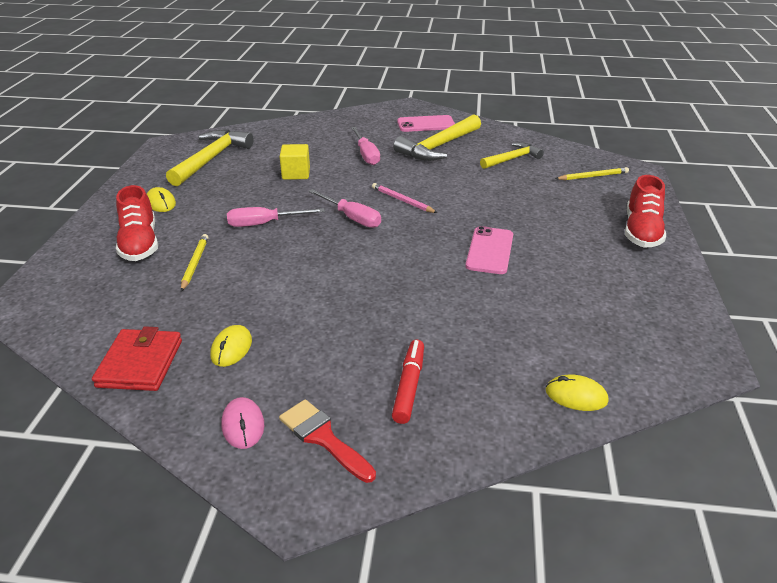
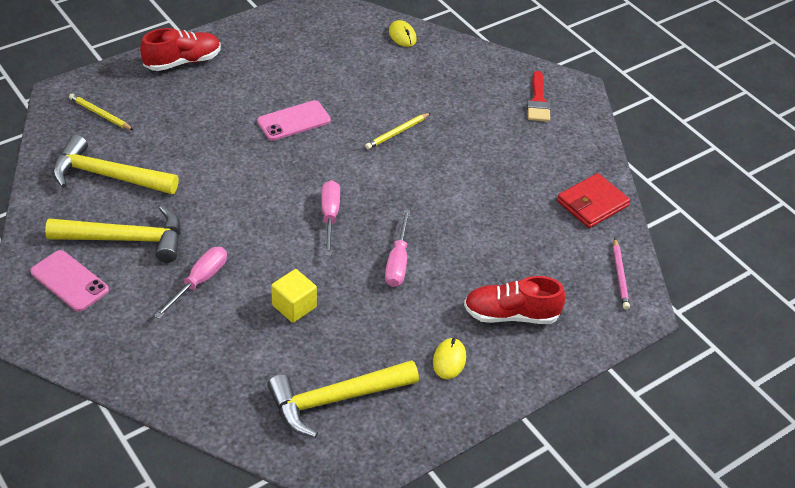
camera: 135 degrees left, 10 degrees up
red shoe [116,185,158,261] -> red shoe turned 120 degrees counterclockwise [464,276,566,324]
yellow pencil [181,234,209,292] -> yellow pencil moved to [365,113,430,149]
yellow mouse [210,325,252,367] -> none
pink mouse [222,397,264,449] -> none
pink screwdriver [227,207,325,227] -> pink screwdriver turned 60 degrees clockwise [385,210,410,287]
pink pencil [372,183,437,213] -> pink pencil moved to [613,238,630,310]
red marker [392,340,424,424] -> none
yellow hammer [480,142,544,169] -> yellow hammer [52,135,179,194], size x1.61

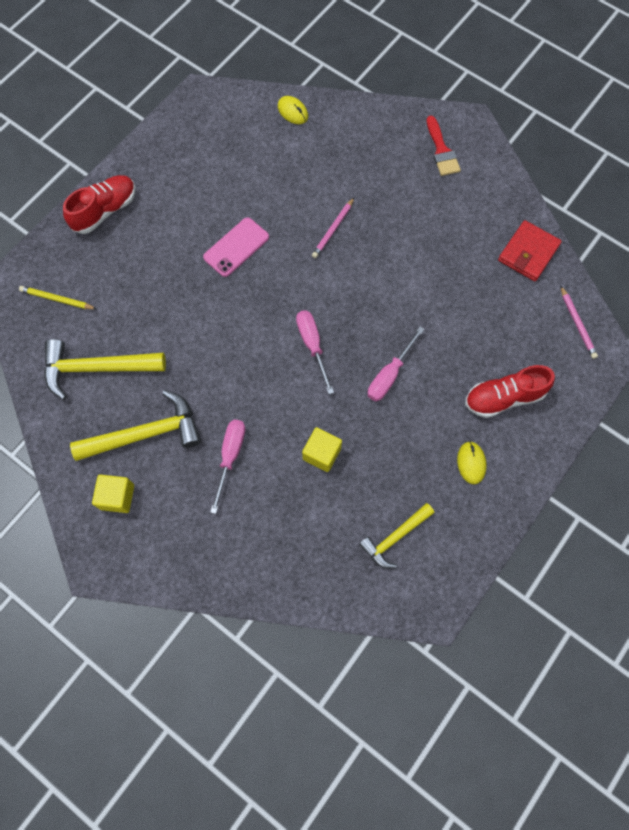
camera: 15 degrees left, 25 degrees up
pink phone [30,250,109,312] -> yellow cube [92,474,134,513]
yellow hammer [267,360,419,438] -> yellow hammer [359,503,435,569], size x0.62
yellow pencil [365,113,430,149] -> pink pencil [312,198,354,258]
pink screwdriver [385,210,410,287] -> pink screwdriver turned 45 degrees clockwise [368,326,424,401]

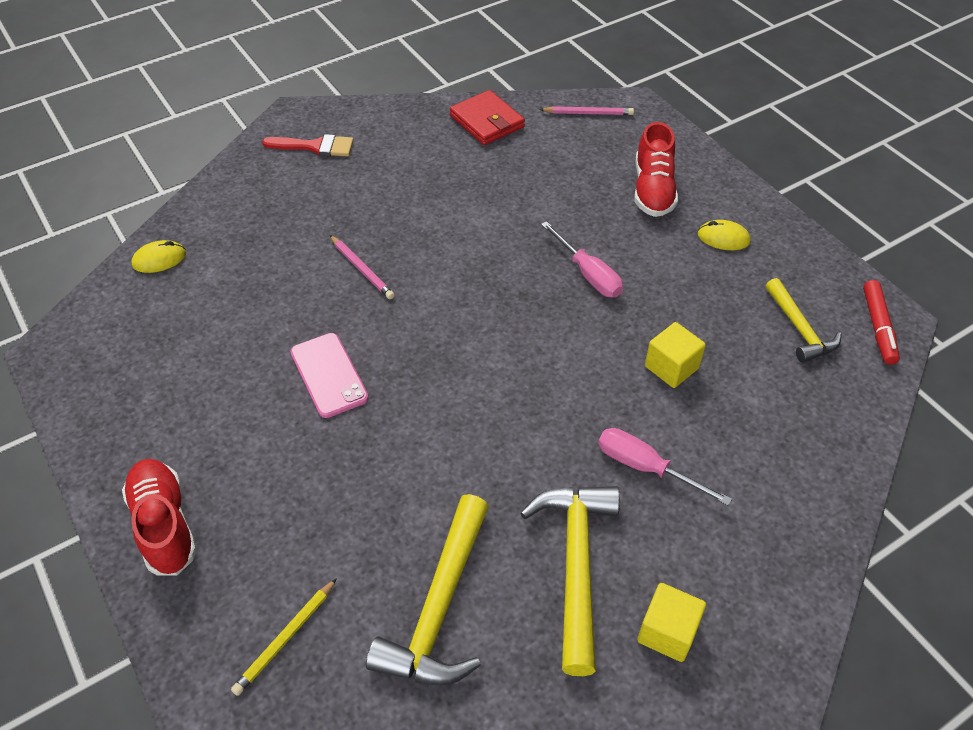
camera: 70 degrees left, 20 degrees down
pink screwdriver [296,310,334,394] -> none
none -> red marker [863,280,900,365]

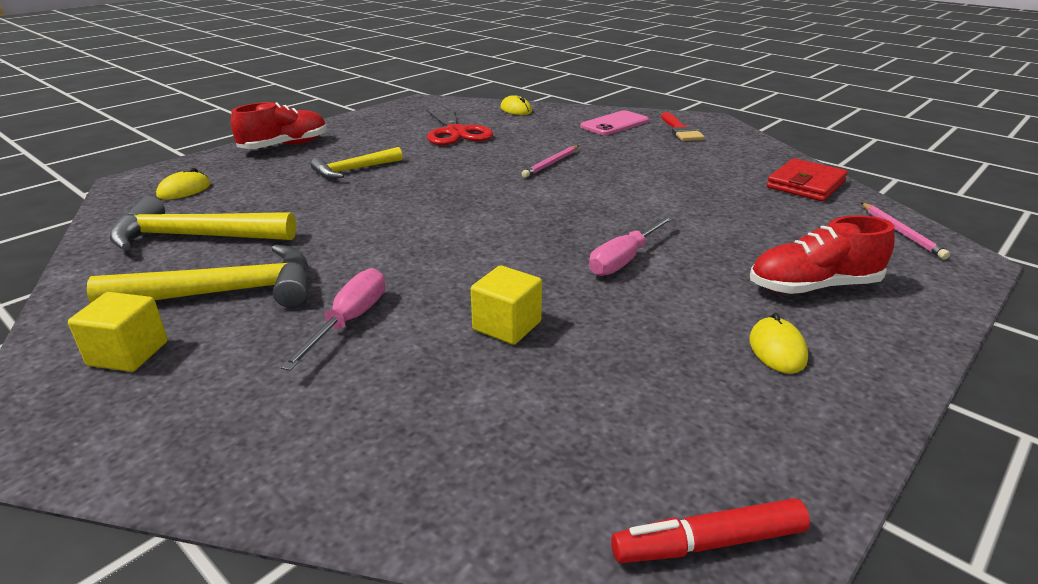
camera: 75 degrees right, 20 degrees down
yellow pencil [231,578,337,696] -> yellow mouse [156,168,211,200]
pink phone [291,333,369,418] -> pink phone moved to [580,110,649,135]
yellow hammer [766,278,841,363] -> yellow hammer moved to [311,147,403,179]
none -> red scissors [426,106,493,145]

